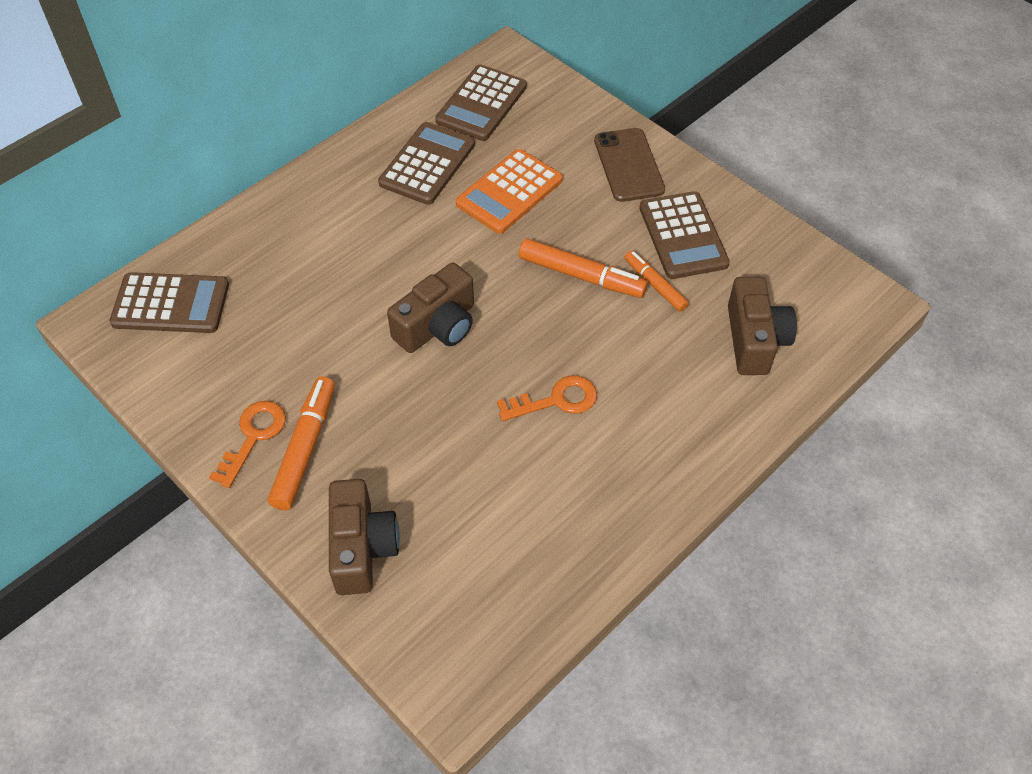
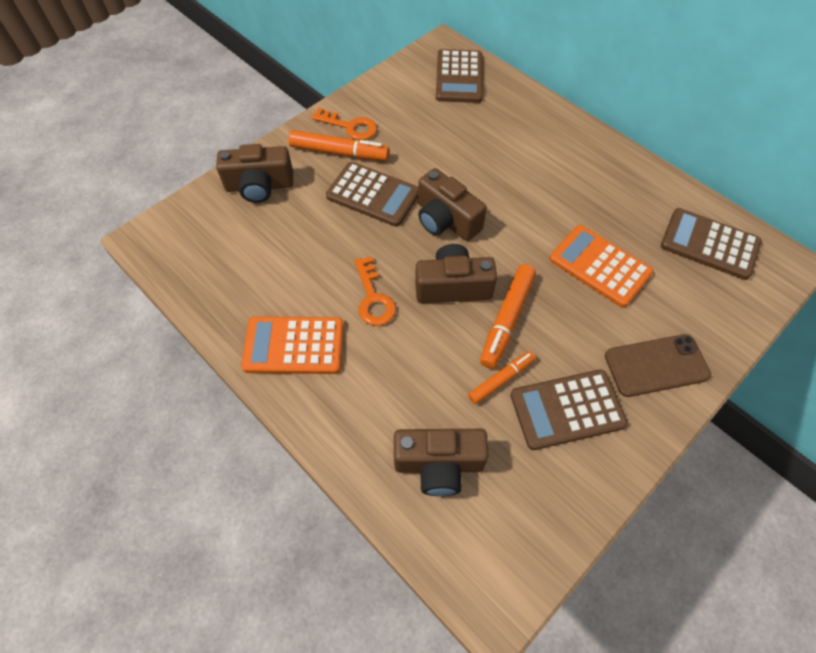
camera: 90 degrees right, 5 degrees up
brown calculator [378,122,475,205] -> brown calculator moved to [326,162,418,227]
none -> orange calculator [241,317,344,374]
none -> brown camera [415,244,497,303]

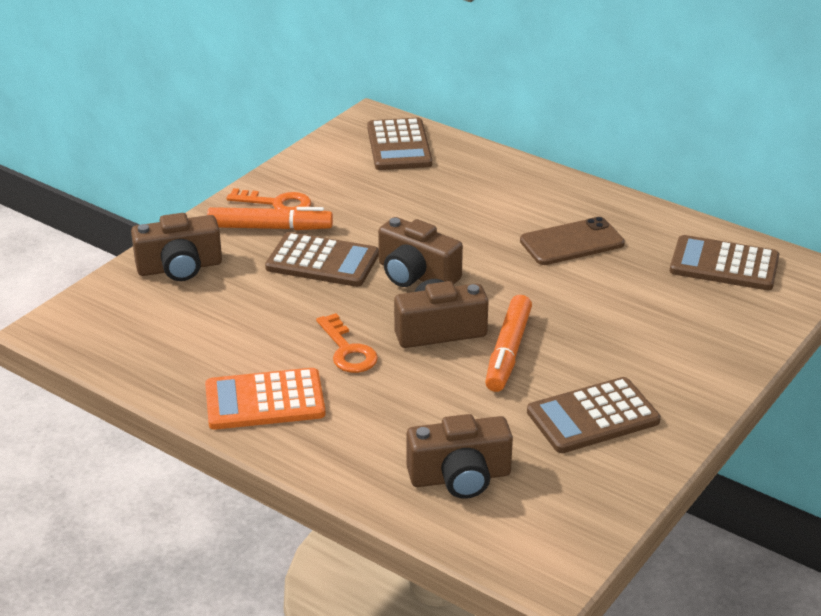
camera: 10 degrees left, 25 degrees down
orange marker [468,351,535,404] -> none
orange calculator [549,225,653,308] -> none
brown phone [605,334,711,397] -> brown phone moved to [520,217,625,265]

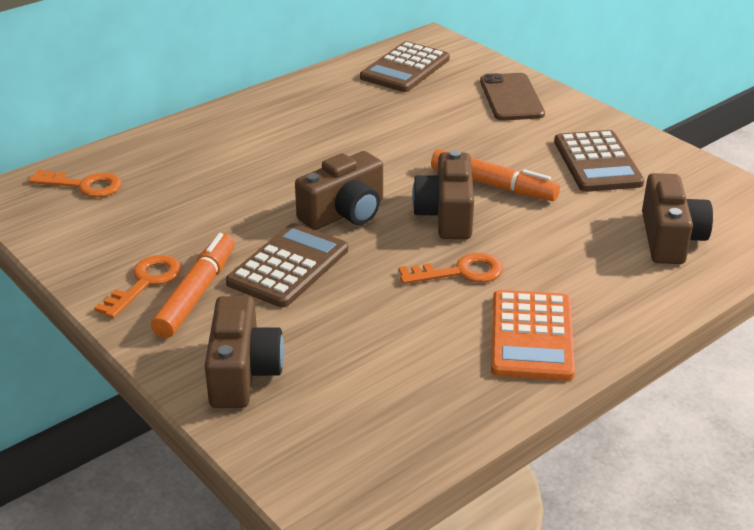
camera: 75 degrees left, 0 degrees up
brown calculator [367,118,432,170] -> orange key [29,170,122,197]
brown phone [520,217,625,265] -> brown phone moved to [480,73,545,120]

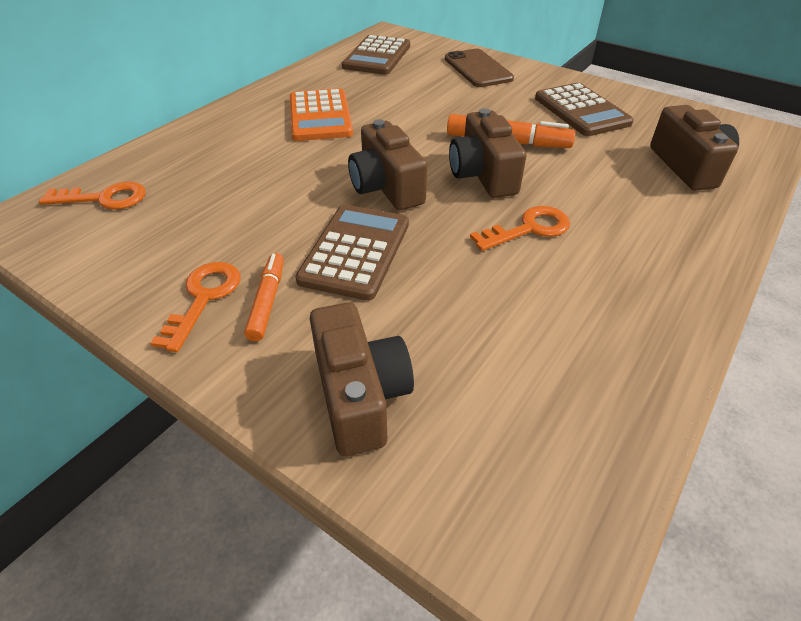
camera: 15 degrees left, 10 degrees up
orange marker [151,233,235,338] -> orange marker [244,253,284,341], size x0.64
brown camera [295,151,383,230] -> brown camera turned 120 degrees clockwise [348,119,427,210]
orange calculator [491,290,575,381] -> orange calculator moved to [290,88,353,141]

